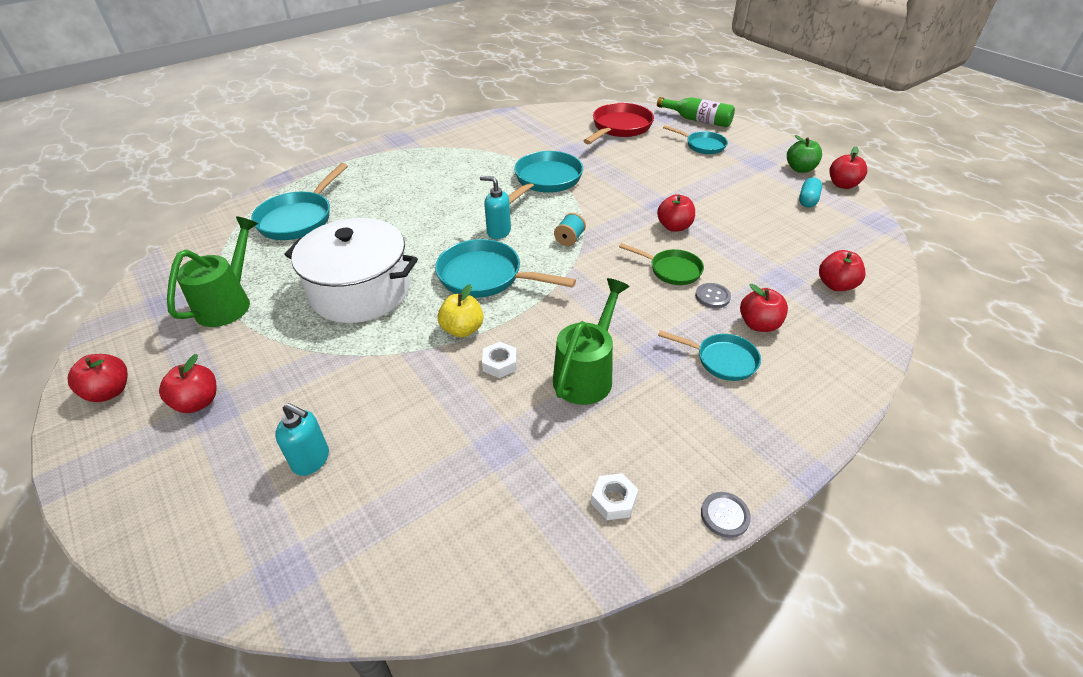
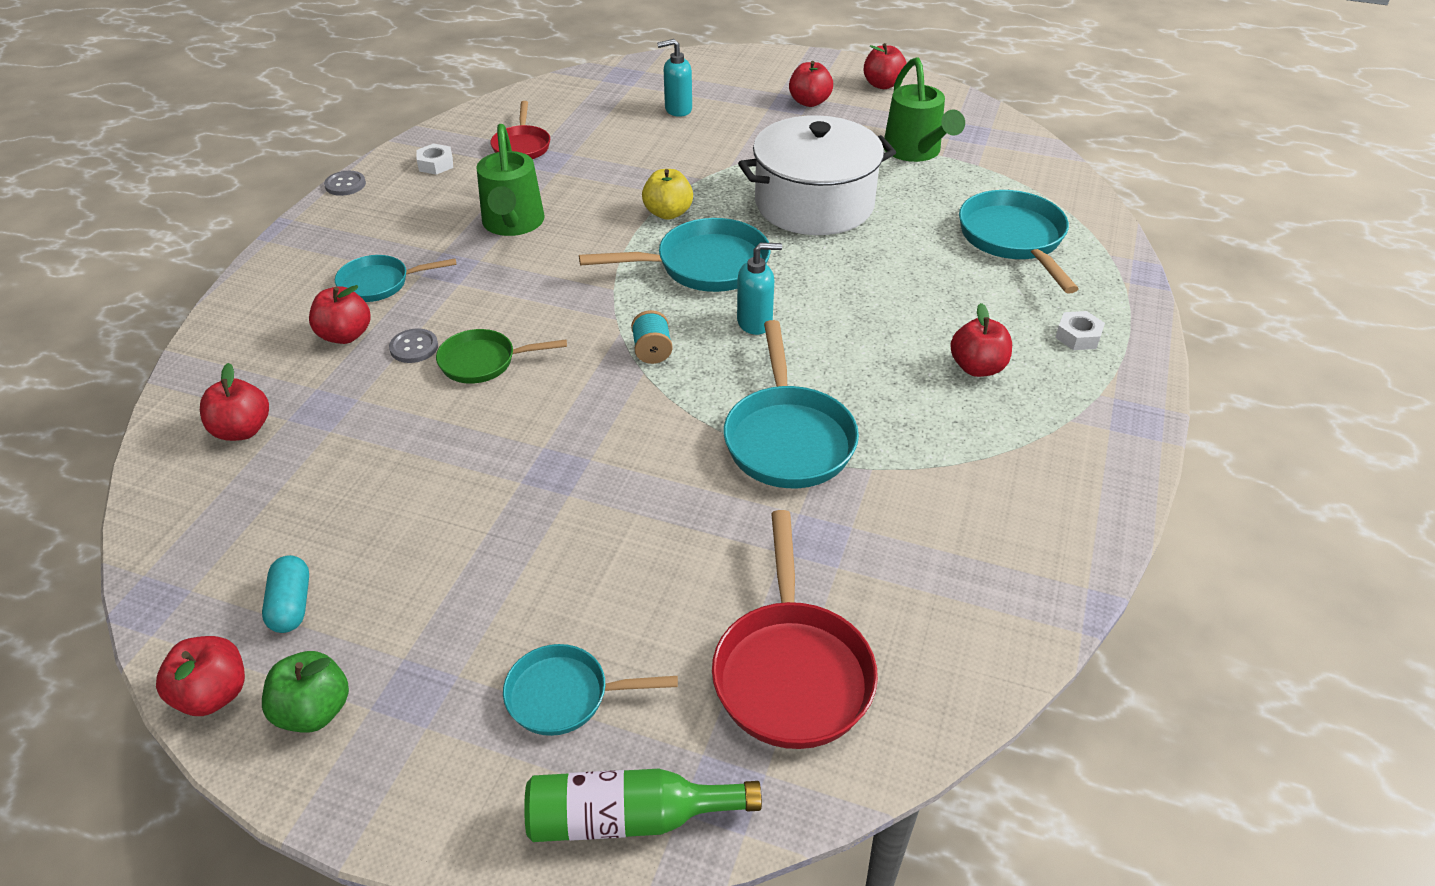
camera: 145 degrees right, 0 degrees up
white nut [482,342,517,378] -> white nut moved to [1055,311,1105,350]
red apple [657,194,695,232] -> red apple moved to [950,303,1012,377]
none -> red pan [490,101,550,159]

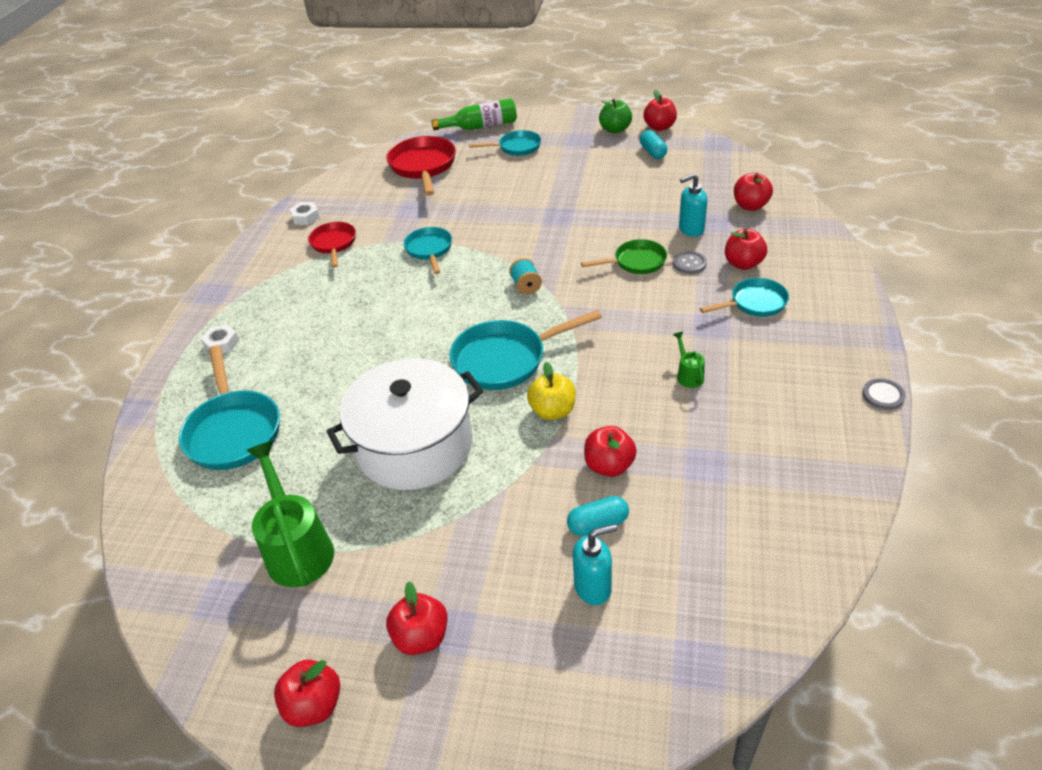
camera: 175 degrees right, 0 degrees up
white nut [416,144,453,175] -> white nut moved to [290,202,319,225]
green watering can [476,124,545,236] -> green watering can [673,332,705,388], size x0.46
red pan [490,101,550,159] -> red pan moved to [308,222,356,268]
turquoise pan [724,320,859,488] -> turquoise pan [404,227,452,274], size x0.62
turquoise soap dispenser [737,243,782,335] -> turquoise soap dispenser moved to [679,173,707,237]
red apple [950,303,1012,377] -> red apple moved to [584,426,637,477]
none -> turquoise capsule [567,496,629,536]

